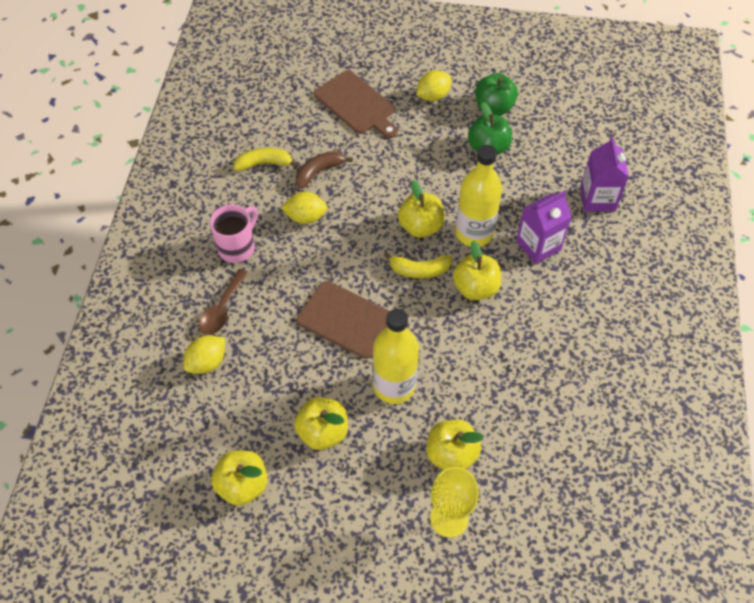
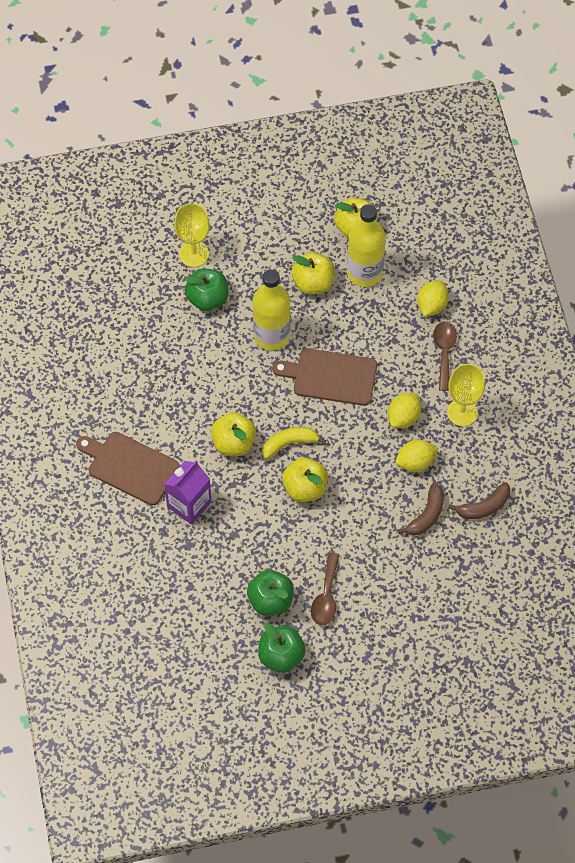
camera: 160 degrees right, 5 degrees up
pink mug [210,205,258,263] -> yellow goblet [447,364,485,426]
yellow banana [234,148,298,171] -> brown banana [448,482,510,519]
brown cutting board [314,70,398,138] -> brown cutting board moved to [76,432,179,505]
yellow lemon [416,70,451,101] -> yellow lemon moved to [388,393,421,428]
yellow apple [427,419,484,470] -> green apple [184,269,228,311]
yellow bottle [456,145,502,247] -> yellow bottle moved to [347,204,386,287]
purple carton [580,137,629,212] -> none
none -> brown spoon [311,552,339,625]

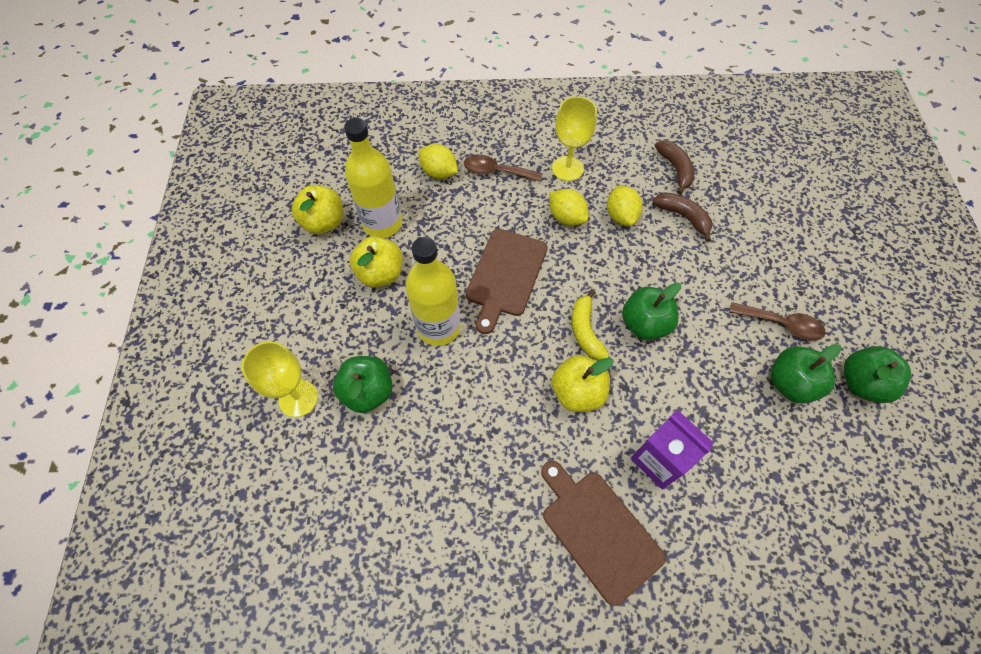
camera: 80 degrees left, 0 degrees up
brown cutting board [76,432,179,505] -> brown cutting board turned 105 degrees clockwise [541,461,666,606]
yellow apple [282,457,328,502] -> green apple [622,282,681,340]

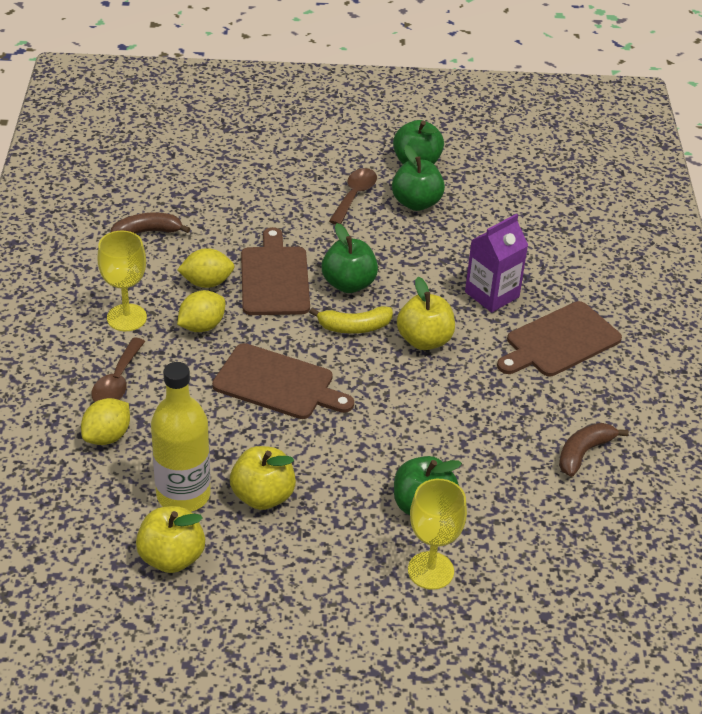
camera: 90 degrees left, 20 degrees down
yellow bottle [406,237,461,346] -> none
brown banana [653,192,712,242] -> brown banana moved to [559,423,629,477]
none -> brown cutting board [241,227,310,315]

